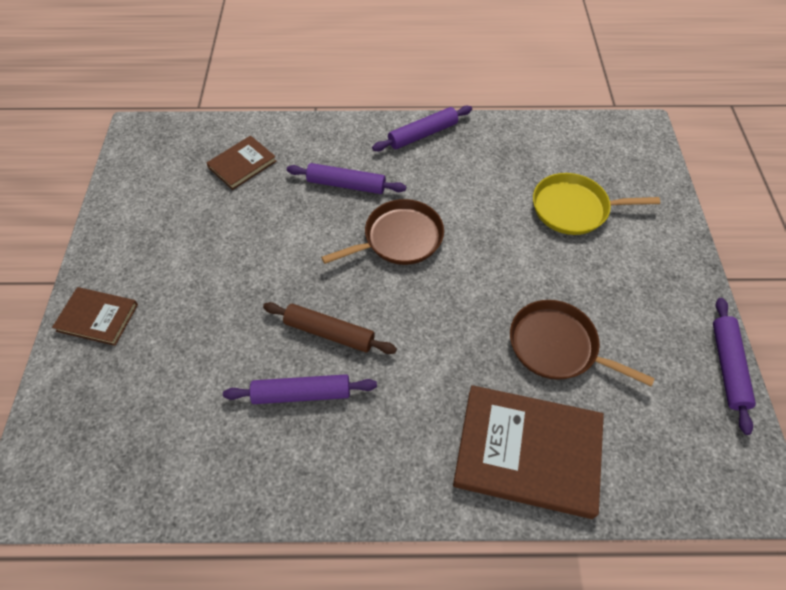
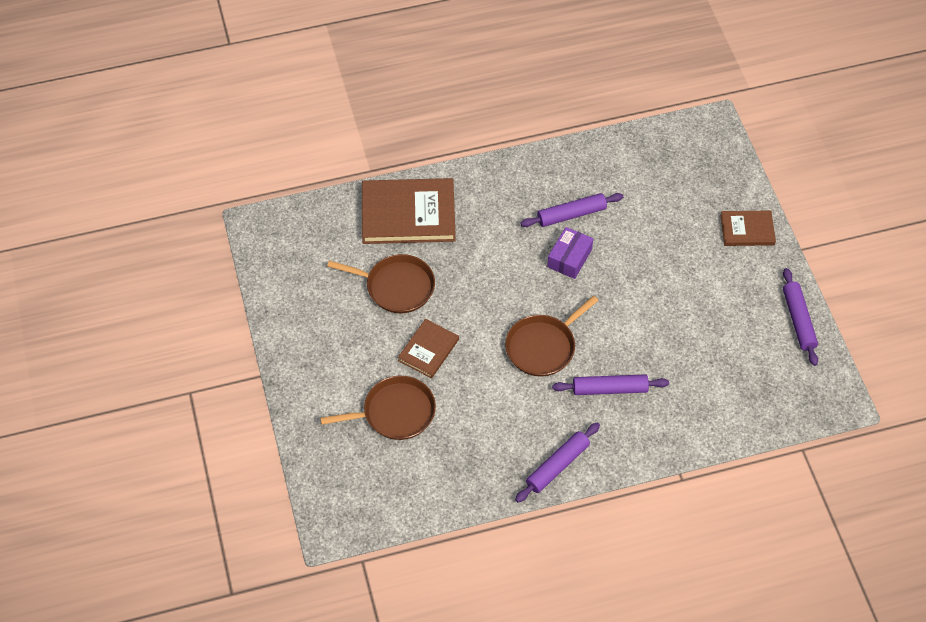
camera: 165 degrees right, 0 degrees up
brown book [207,136,277,190] -> brown book moved to [398,319,459,378]
brown rolling pin [263,302,397,354] -> purple box [547,227,593,279]
yellow pan [533,173,660,235] -> brown pan [320,376,436,440]
purple rolling pin [713,298,756,435] -> purple rolling pin moved to [783,268,818,366]

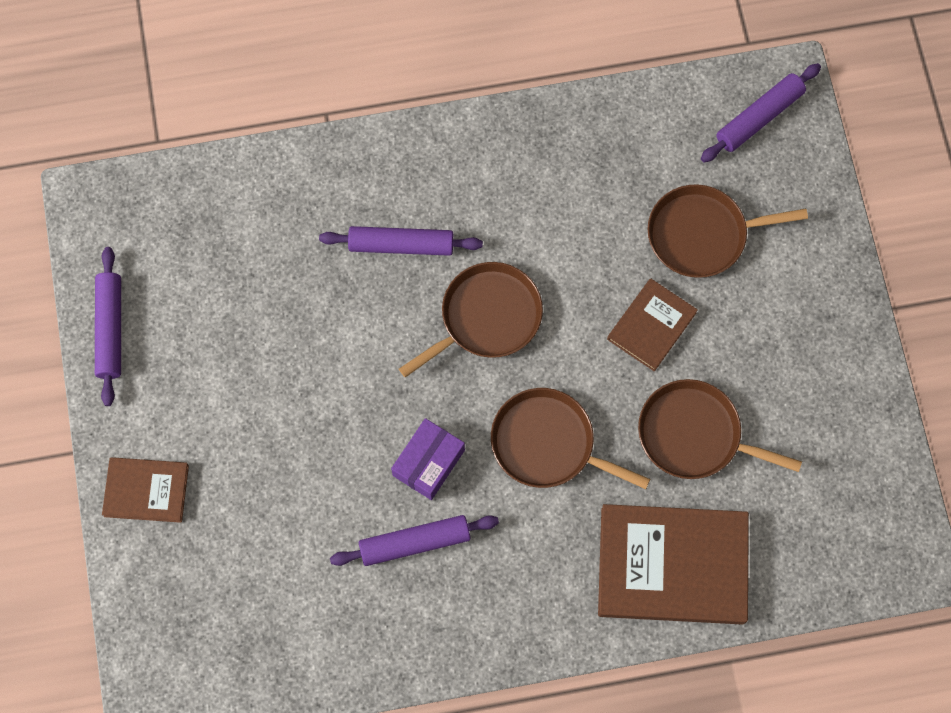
camera: 175 degrees left, 15 degrees up
purple rolling pin [515,422,600,503] -> purple rolling pin moved to [701,63,821,163]
none -> brown pan [491,388,650,489]

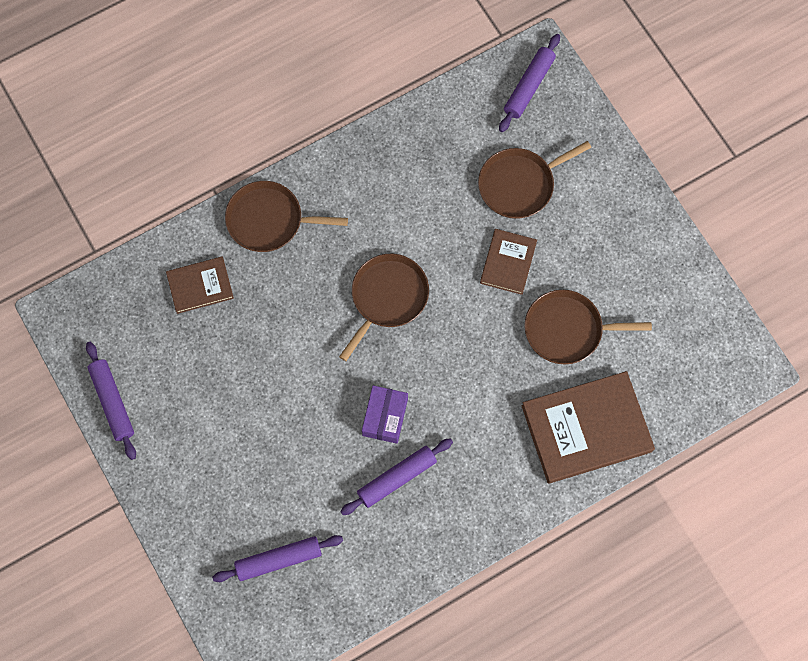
camera: 20 degrees left, 0 degrees up
brown book [102,457,189,523] -> brown book moved to [166,256,234,314]
purple rolling pin [319,226,483,256] -> purple rolling pin moved to [212,535,343,582]
brown pan [491,388,650,489] -> brown pan moved to [225,181,348,252]

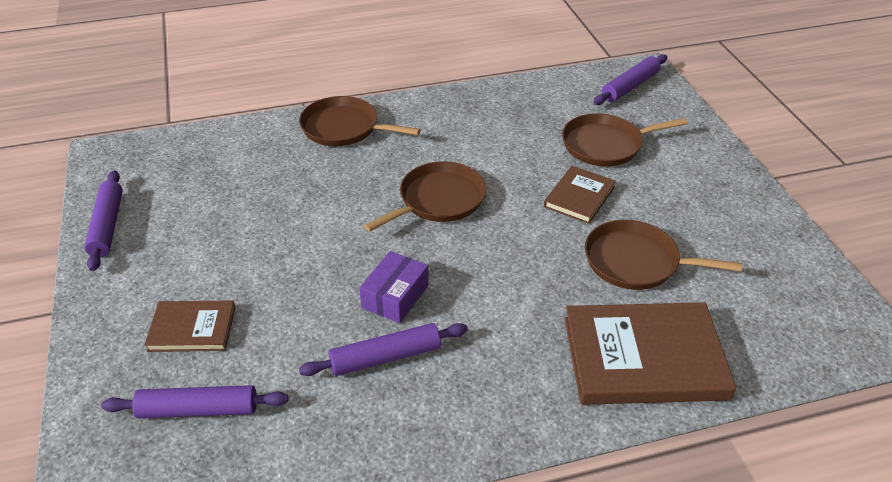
camera: 15 degrees right, 30 degrees down
brown book [166,256,234,314] -> brown book moved to [145,300,236,352]

